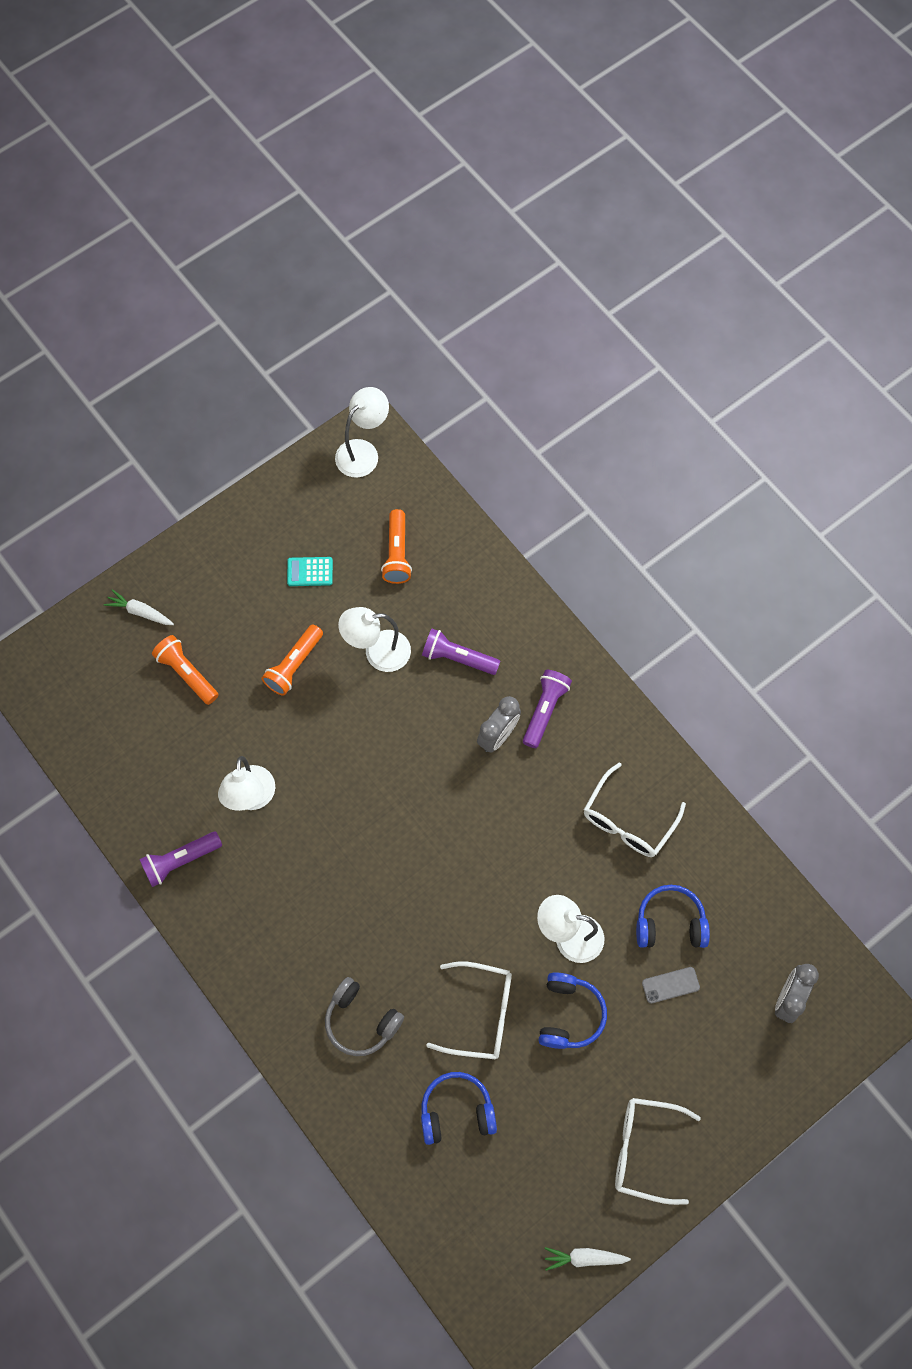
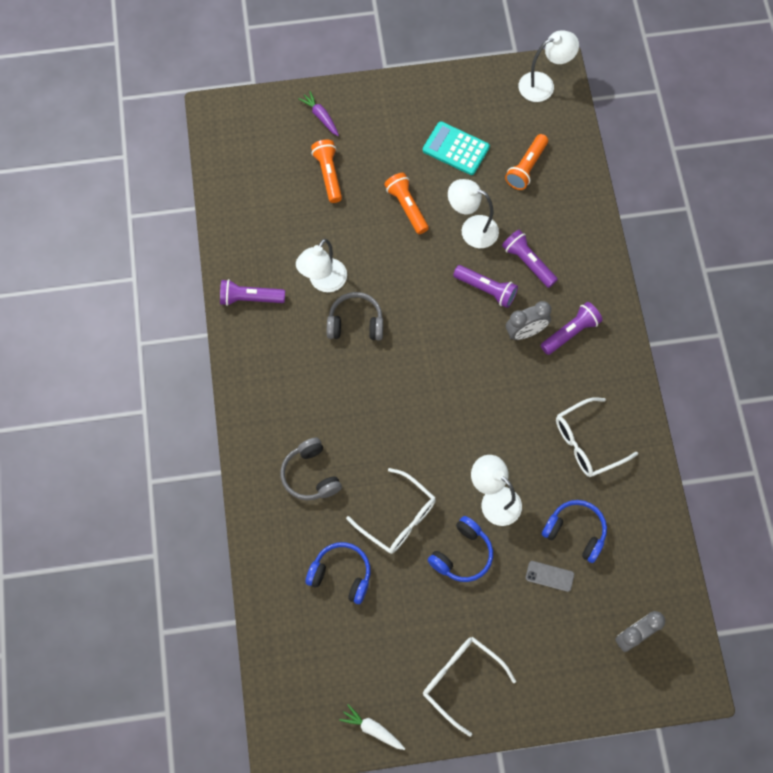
camera: 30 degrees right, 0 degrees up
white carrot [104,589,174,625] -> purple carrot [298,91,339,136]
orange flashlight [261,624,323,696] -> orange flashlight turned 90 degrees clockwise [384,173,429,234]
turquoise calculator [287,557,333,586] -> turquoise calculator [423,121,490,175], size x1.58
none -> grey headphones [327,292,383,340]
none -> purple flashlight [453,265,518,308]

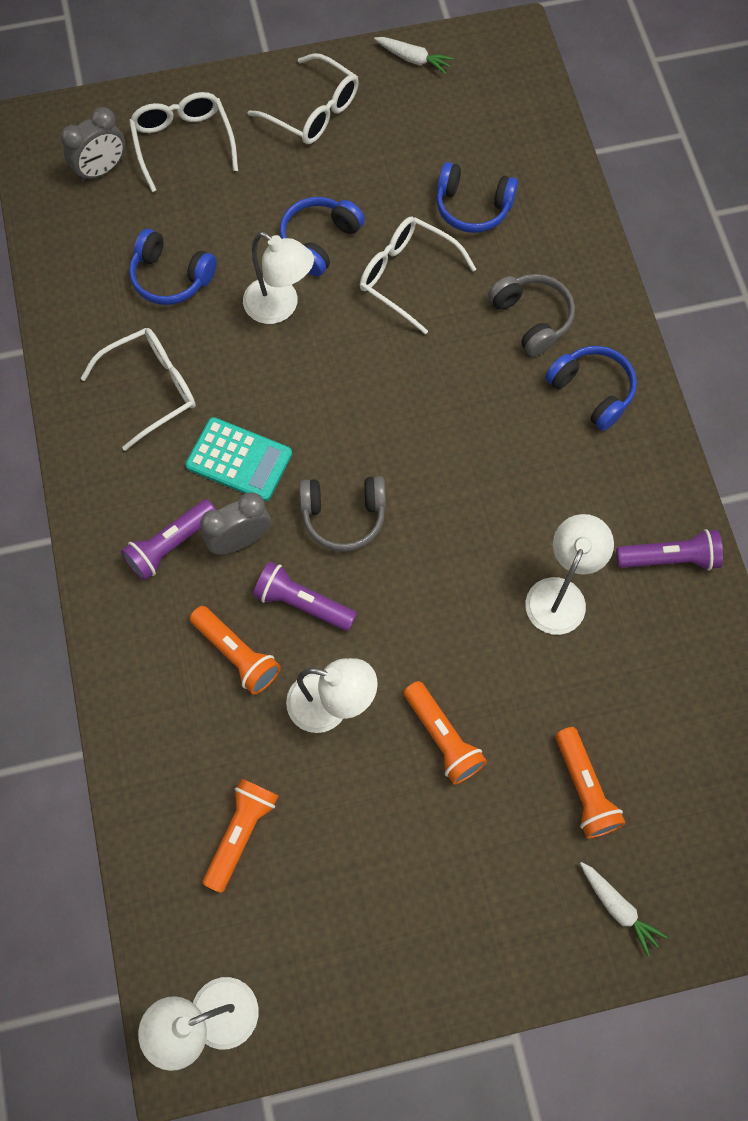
camera: 175 degrees right, 0 degrees up
purple carrot [298,91,339,136] -> white carrot [580,862,668,957]
grey headphones [327,292,383,340] -> grey headphones moved to [299,476,386,552]
turquoise calculator [423,121,490,175] -> turquoise calculator moved to [185,417,292,501]
purple flashlight [502,230,558,288] -> orange flashlight [190,606,281,695]
grey phone [526,561,574,592] -> none
none -> white glasses [129,92,238,192]
none -> blue headphones [545,346,637,431]

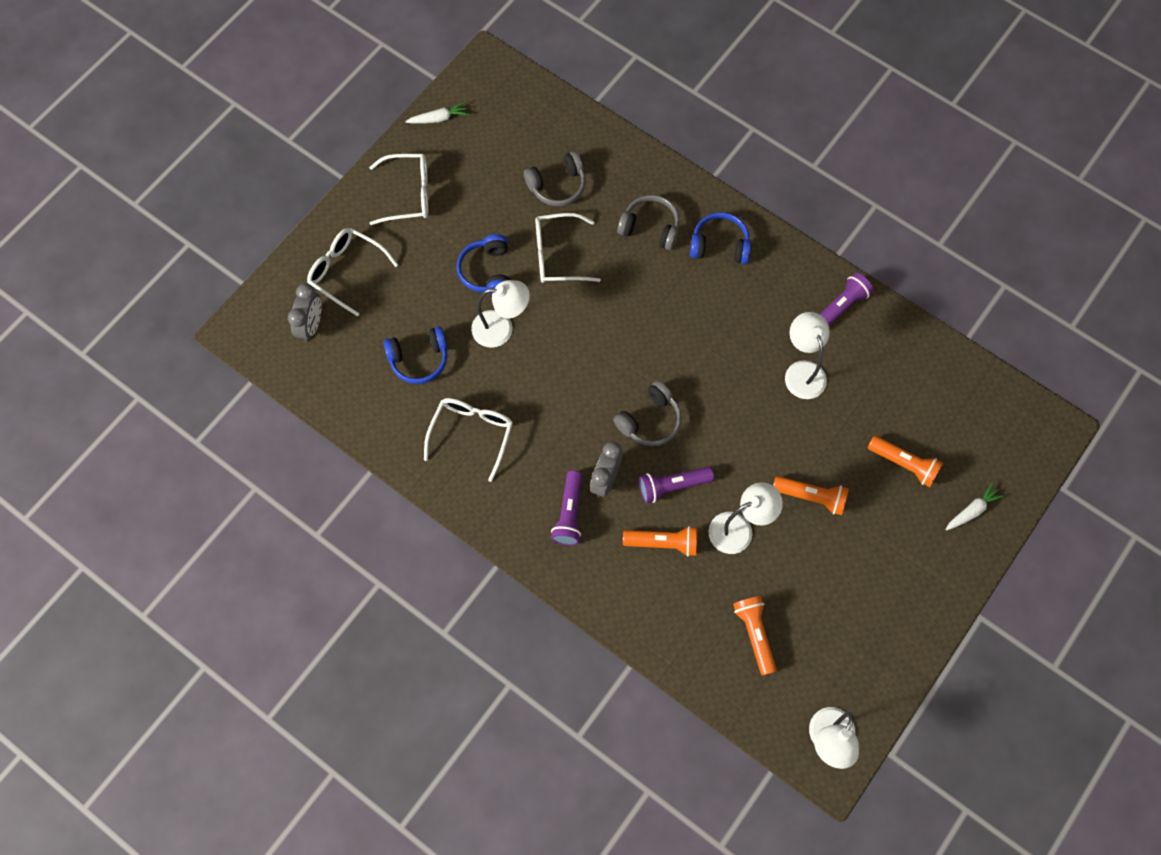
camera: 40 degrees left, 0 degrees up
turquoise calculator [185,417,292,501] -> none
blue headphones [436,162,518,233] -> grey headphones [524,151,586,206]
white carrot [580,862,668,957] -> white carrot turned 45 degrees counterclockwise [945,482,1005,531]

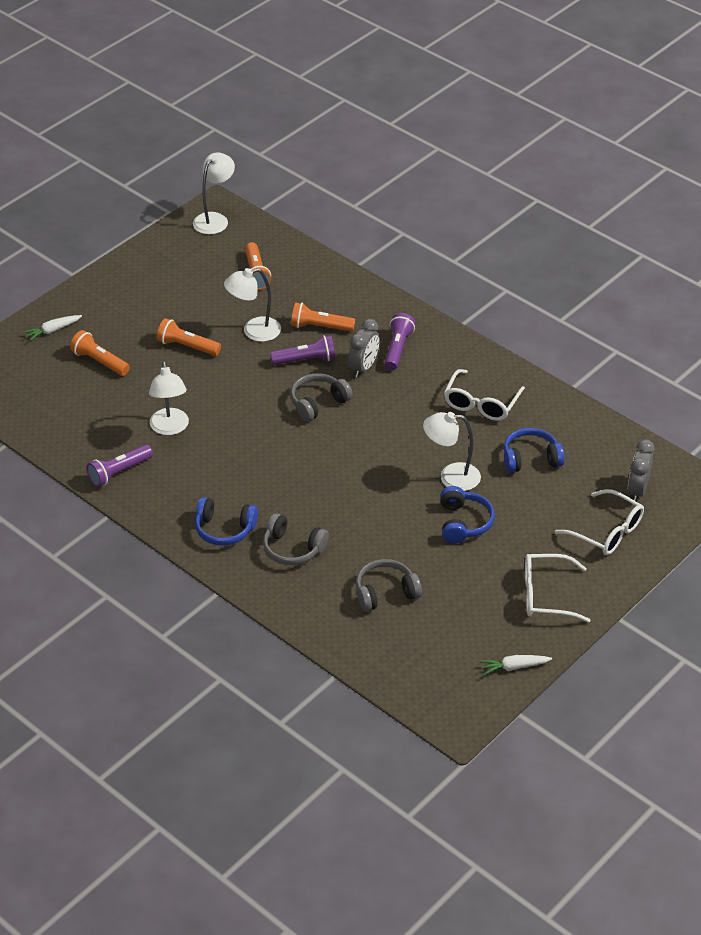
camera: 175 degrees left, 25 degrees down
white glasses [535,213,601,283] -> none

